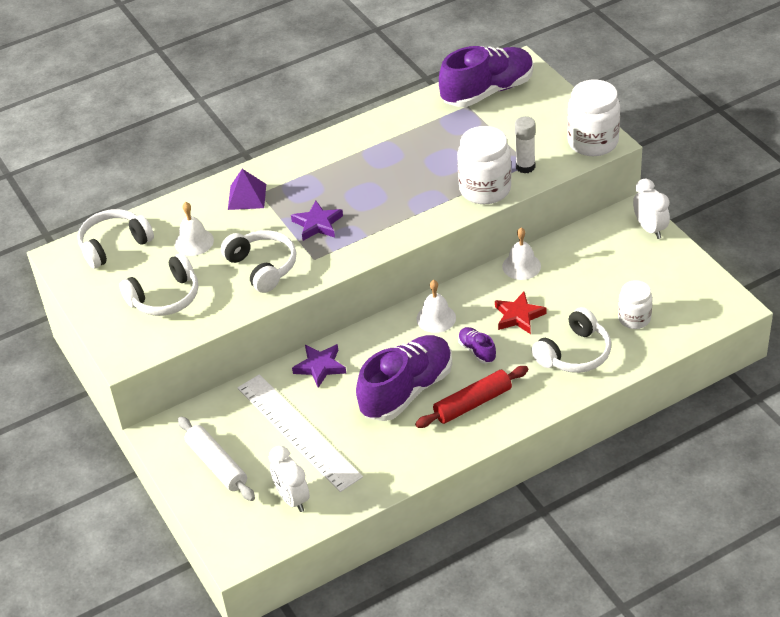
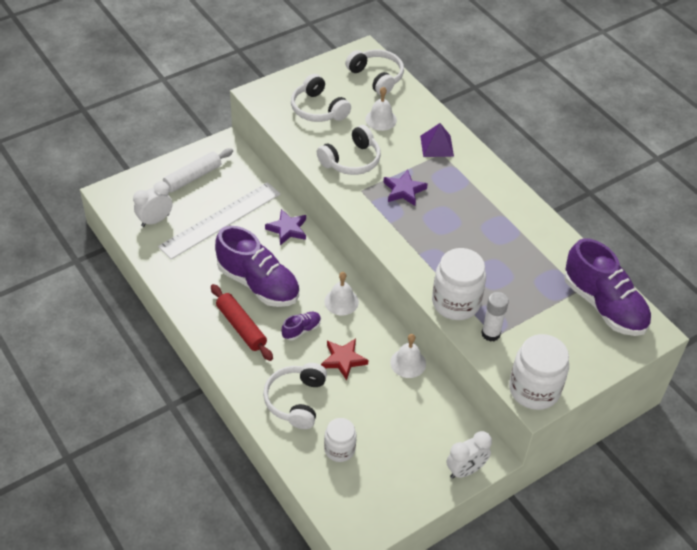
camera: 80 degrees right, 5 degrees up
white headphones [531,307,611,373] -> white headphones turned 60 degrees clockwise [263,363,327,429]

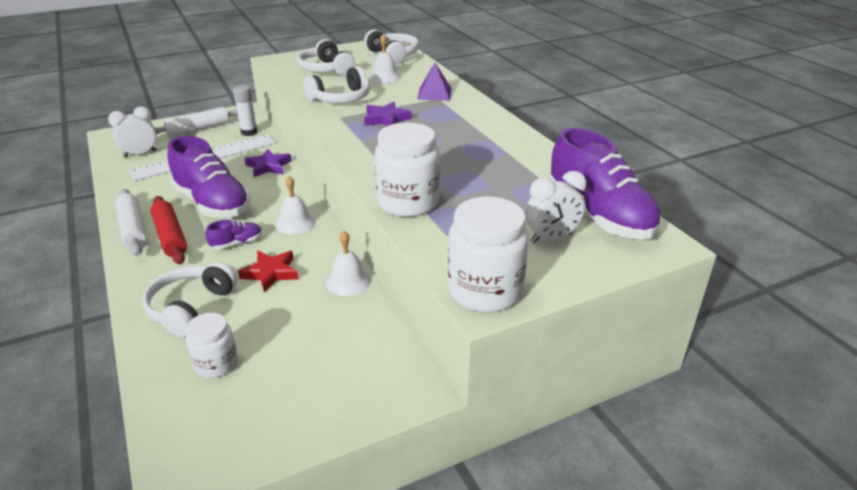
camera: 10 degrees right, 15 degrees down
white clock [446,431,492,479] -> white clock moved to [525,171,587,244]
white glue stick [481,292,509,342] -> white glue stick moved to [233,85,257,136]
none -> white rolling pin [115,189,147,256]

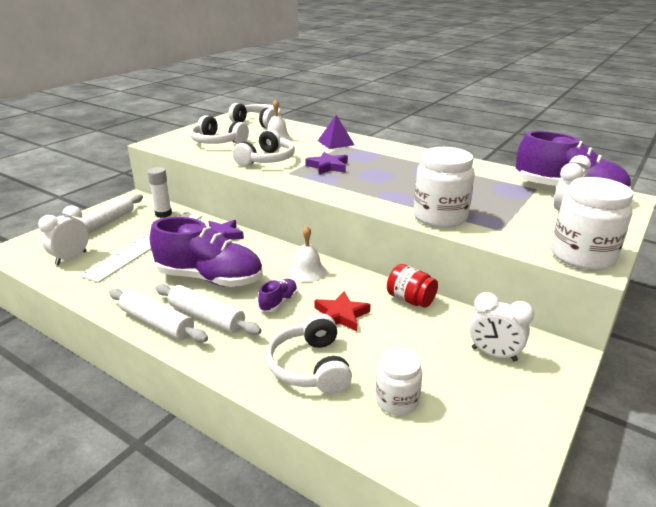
camera: 30 degrees left, 5 degrees down
red rolling pin [150,196,187,264] -> white rolling pin [156,284,262,335]
white bell [326,231,371,296] -> red jar [387,264,438,308]
none -> white clock [470,292,534,362]

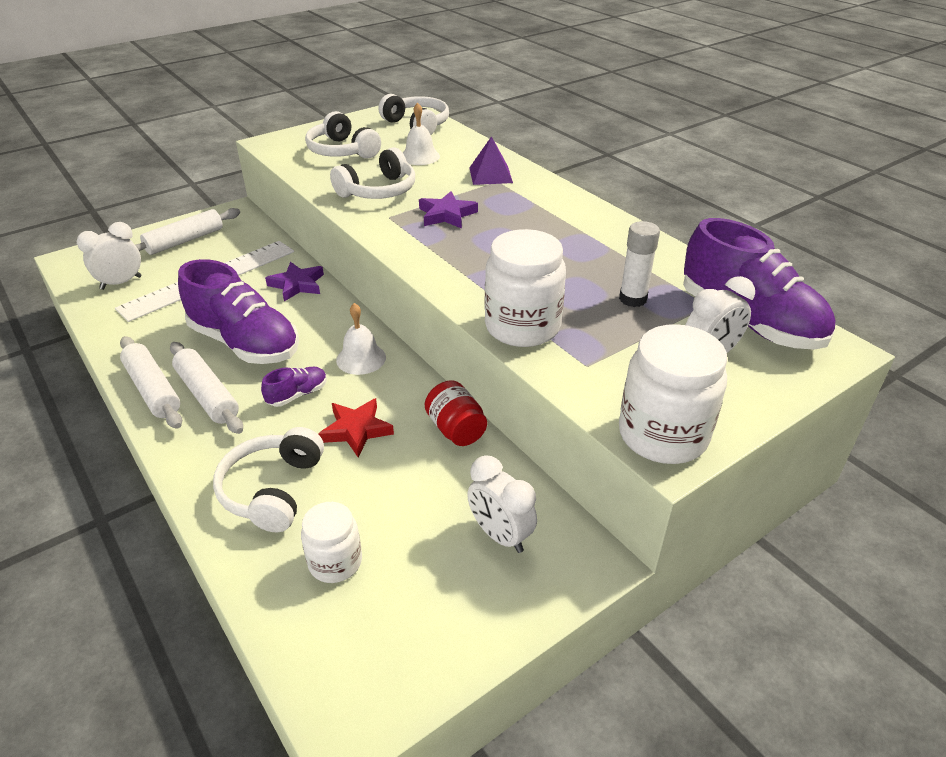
camera: 20 degrees right, 10 degrees up
white glue stick [147,167,172,218] -> white glue stick moved to [619,221,660,307]

